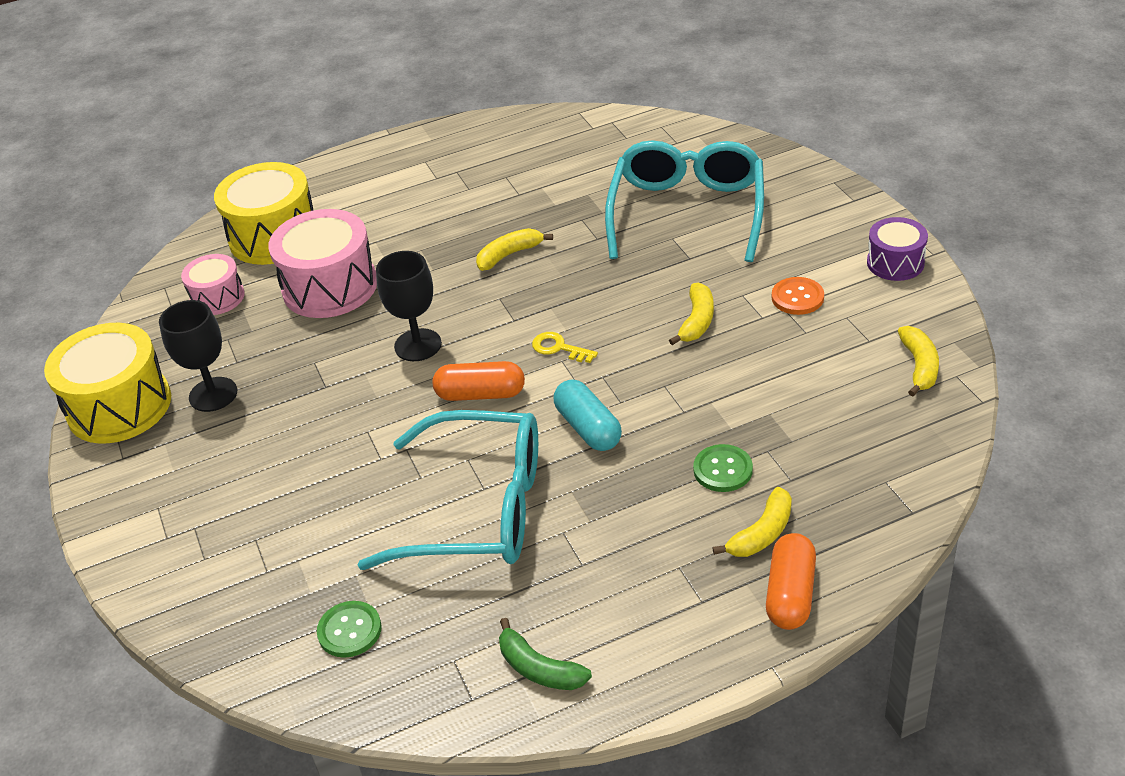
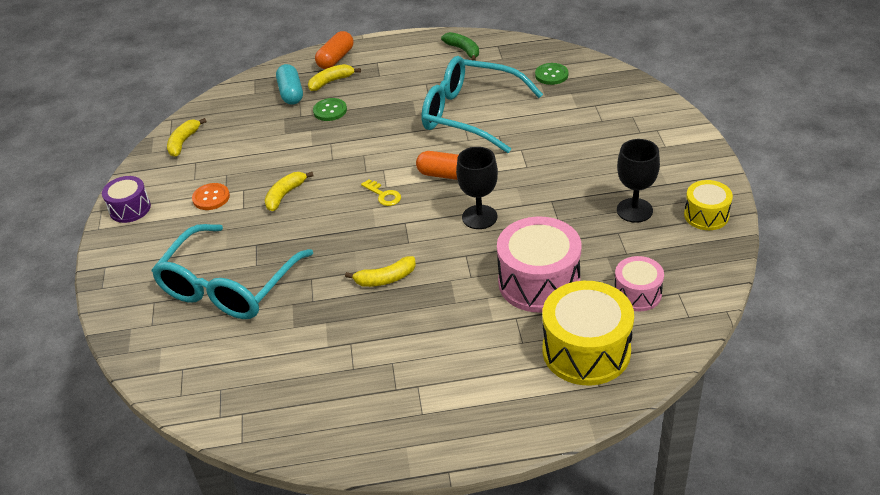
camera: 165 degrees left, 0 degrees up
yellow drum [44,323,171,444] -> yellow drum [684,180,733,230], size x0.57
turquoise capsule [554,380,622,451] -> turquoise capsule moved to [276,64,303,105]

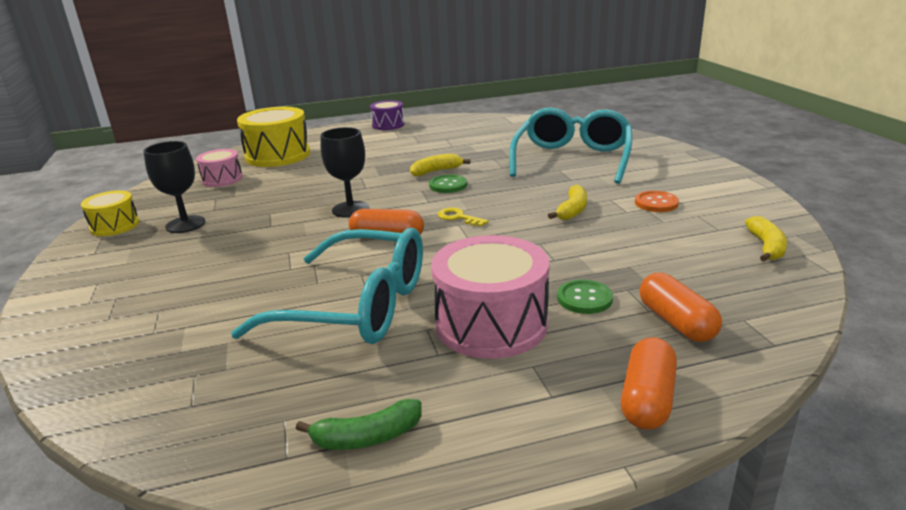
camera: 170 degrees right, 15 degrees down
purple drum [102,176,151,223] -> purple drum moved to [370,100,405,130]
turquoise capsule [276,64,303,105] -> orange capsule [640,273,722,342]
yellow banana [308,64,361,91] -> none
green banana [441,32,479,61] -> green banana turned 60 degrees counterclockwise [296,399,422,450]
pink drum [497,217,582,313] -> pink drum moved to [431,235,550,359]
green button [535,63,568,85] -> green button moved to [429,174,467,193]

